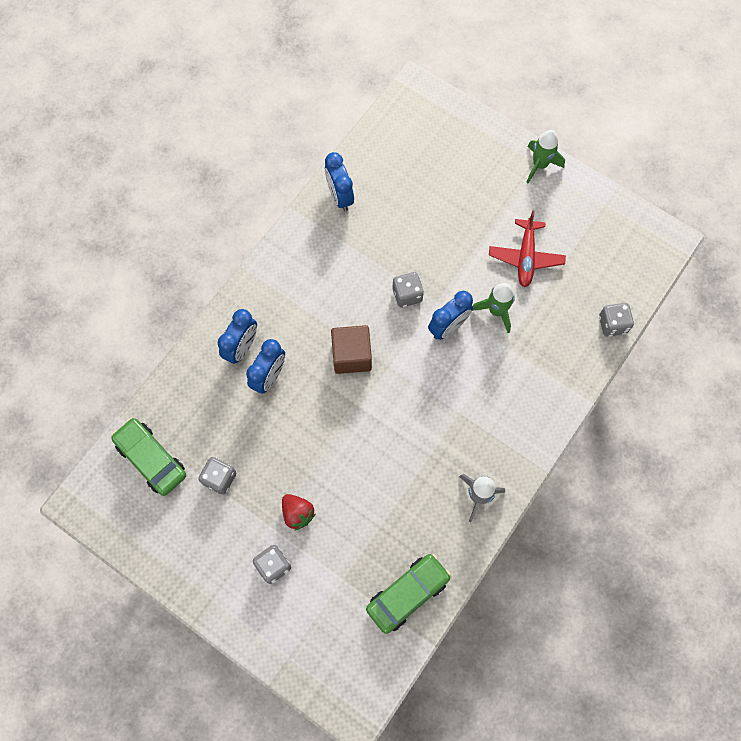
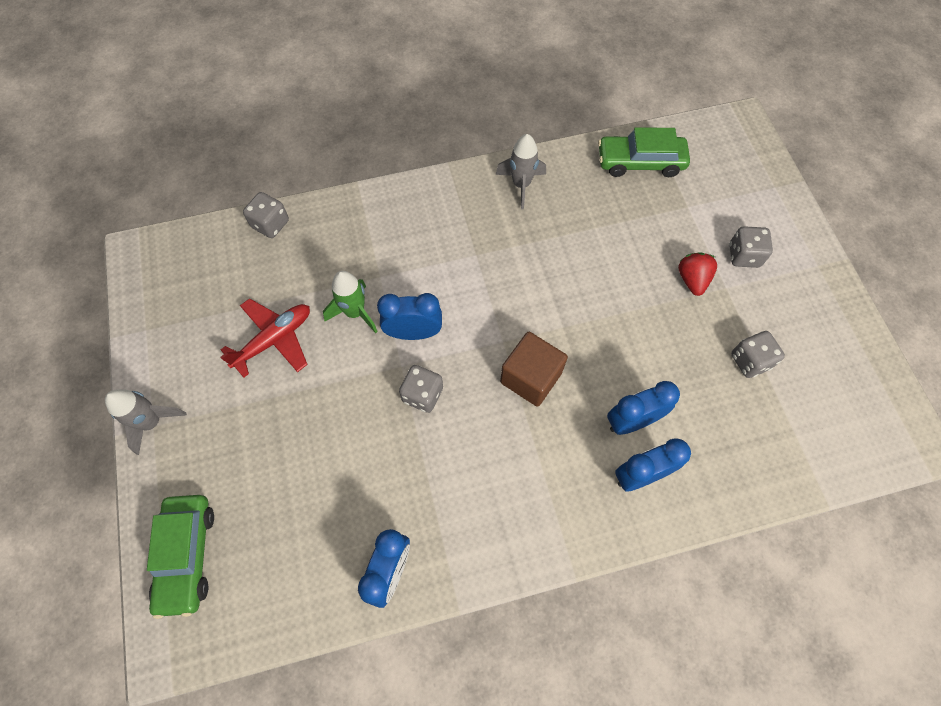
camera: 140 degrees left, 5 degrees down
green car [111,418,186,496] -> green car moved to [147,495,214,619]
green rocket [526,130,565,183] -> grey rocket [105,390,187,455]

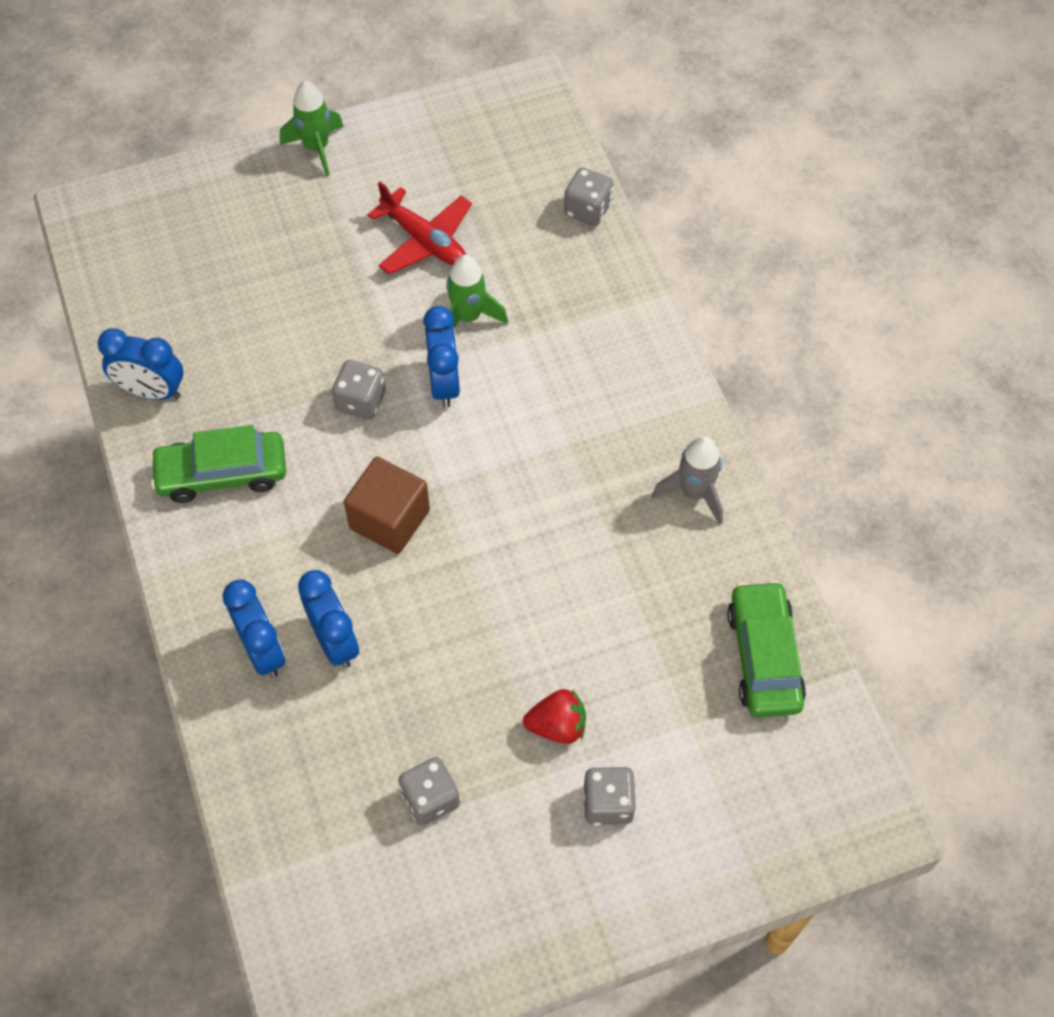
camera: 85 degrees right, 5 degrees down
grey rocket [105,390,187,455] -> green rocket [280,81,344,177]
green car [147,495,214,619] -> green car moved to [150,425,286,503]

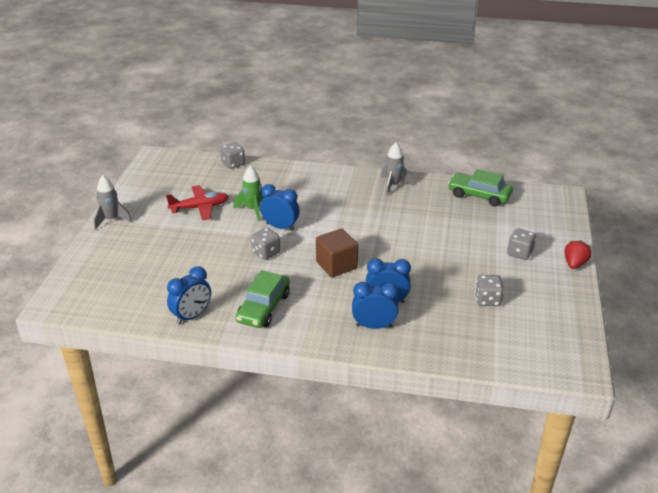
camera: 60 degrees left, 25 degrees down
green rocket [280,81,344,177] -> grey rocket [94,175,132,230]
red strawberry [523,689,586,744] -> red strawberry moved to [565,240,592,269]

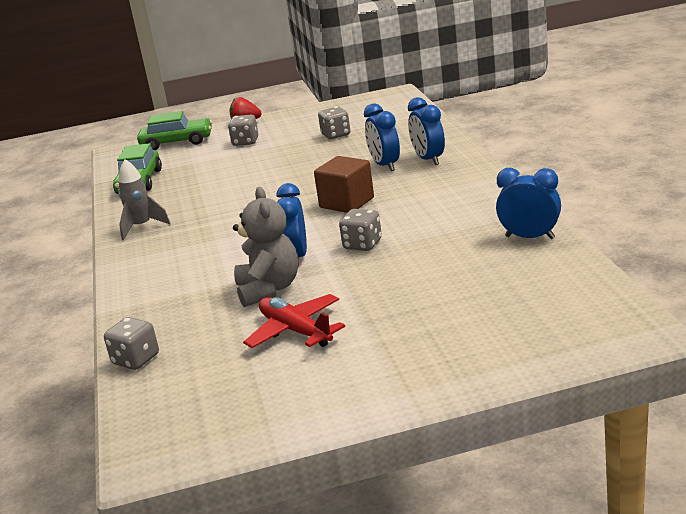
camera: 110 degrees left, 10 degrees down
grey rocket [94,175,132,230] -> none
green rocket [233,166,265,221] -> grey teddy bear [233,187,298,307]
green car [236,270,290,328] -> green car moved to [137,111,212,150]

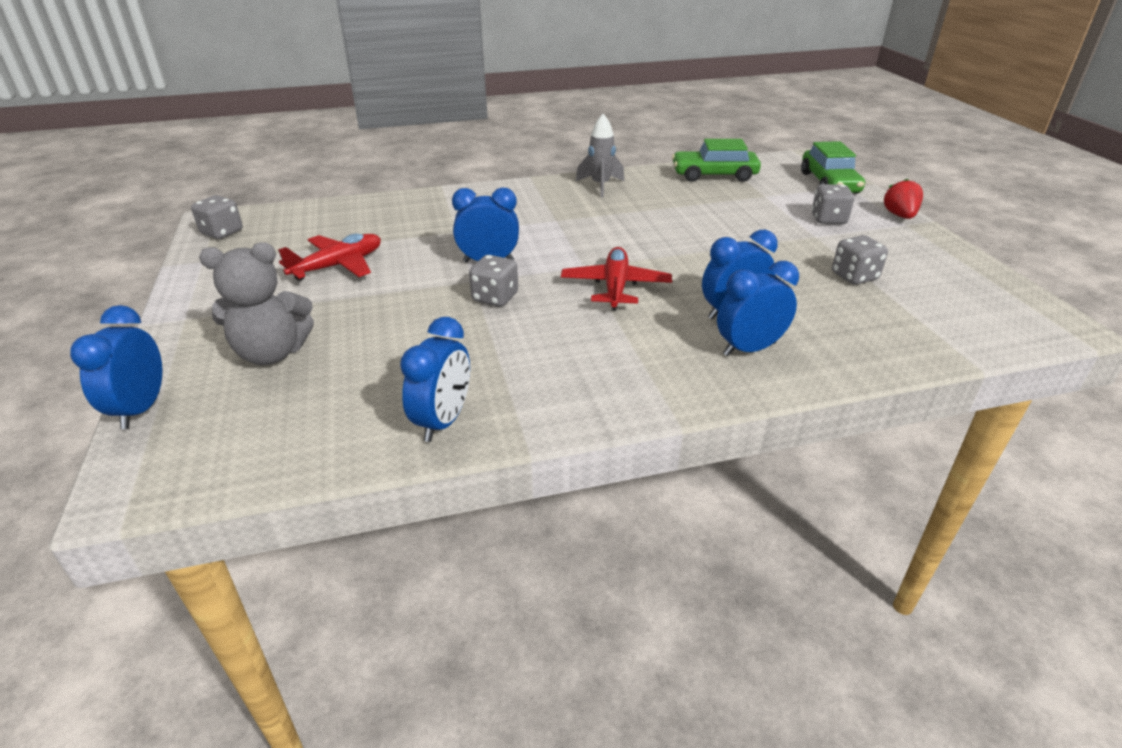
camera: 85 degrees right, 10 degrees up
grey dice [104,317,159,370] -> grey dice moved to [191,195,243,239]
grey teddy bear [233,187,298,307] -> grey teddy bear moved to [199,242,314,365]
brown cube [314,156,374,213] -> red plane [561,247,672,311]
none -> blue clock [70,305,162,429]

